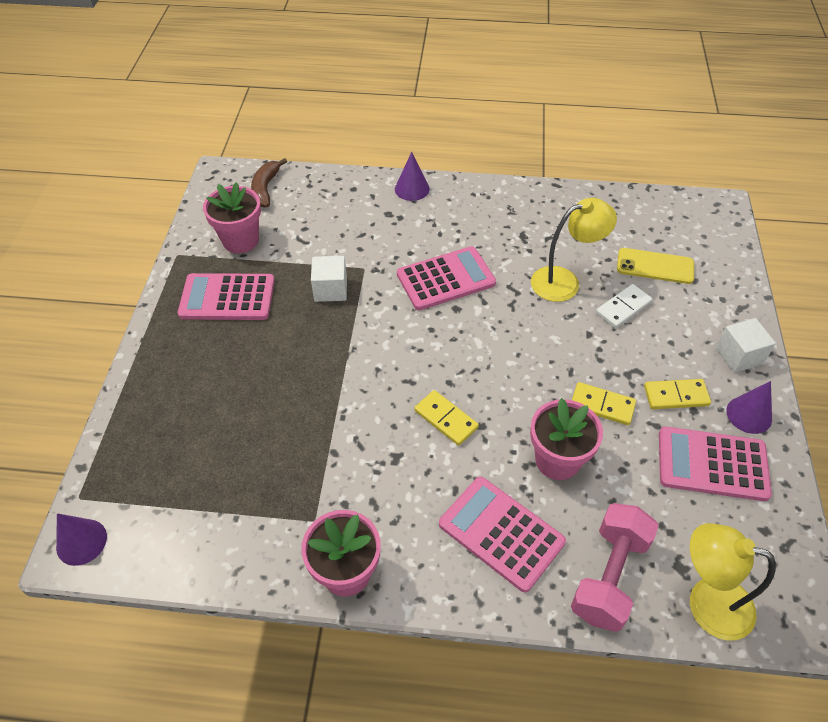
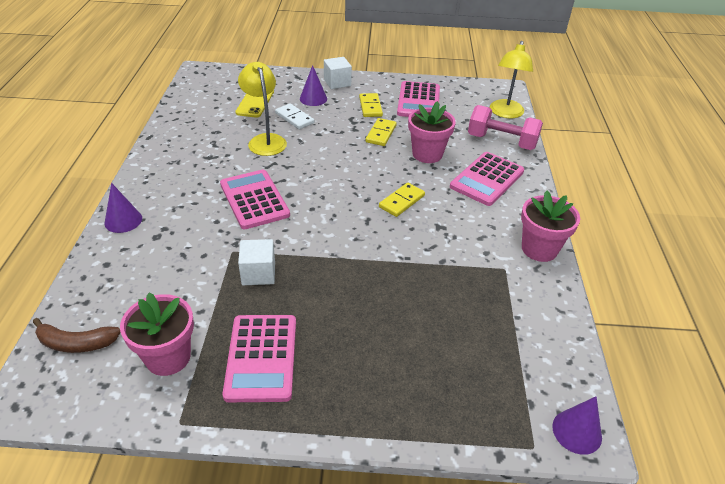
camera: 95 degrees left, 10 degrees down
purple cone [726,381,772,434] -> purple cone moved to [300,65,327,106]

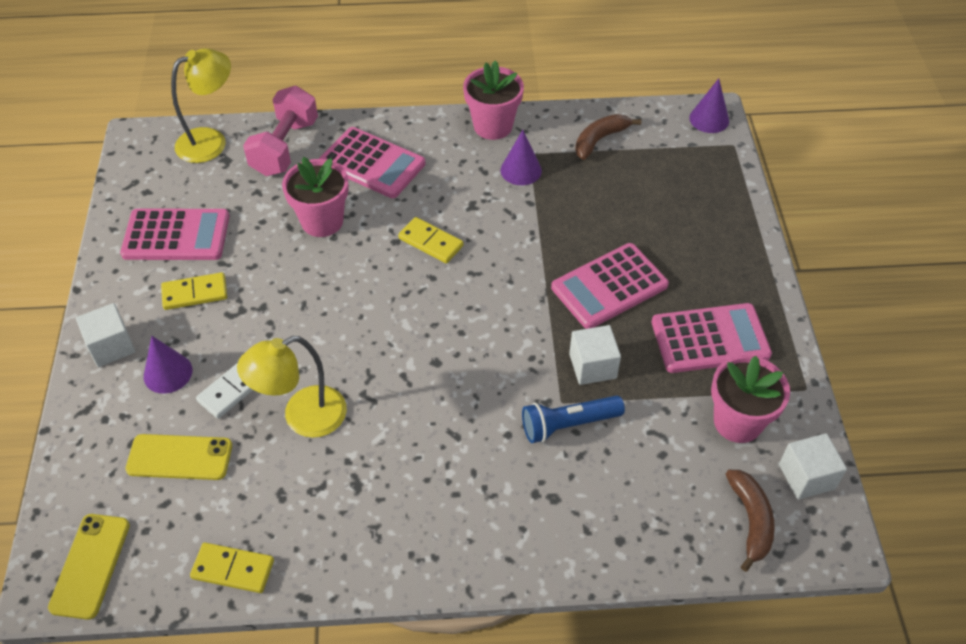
camera: 95 degrees left, 10 degrees up
purple cone [105,183,142,233] -> purple cone moved to [501,130,542,185]
pink calculator [220,170,290,229] -> pink calculator moved to [551,243,669,329]
yellow domino [366,118,397,146] -> yellow domino moved to [190,542,274,593]
yellow lamp [490,41,533,118] -> yellow lamp turned 45 degrees counterclockwise [171,48,231,163]
none -> yellow phone [48,514,130,620]
none -> blue flashlight [522,395,625,443]
none -> brown banana [575,114,641,160]
none -> white cube [779,433,847,500]

